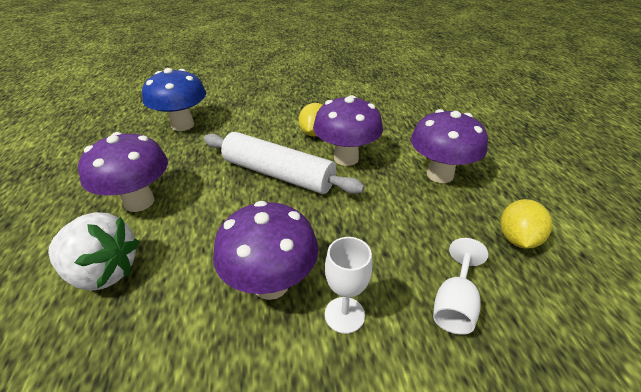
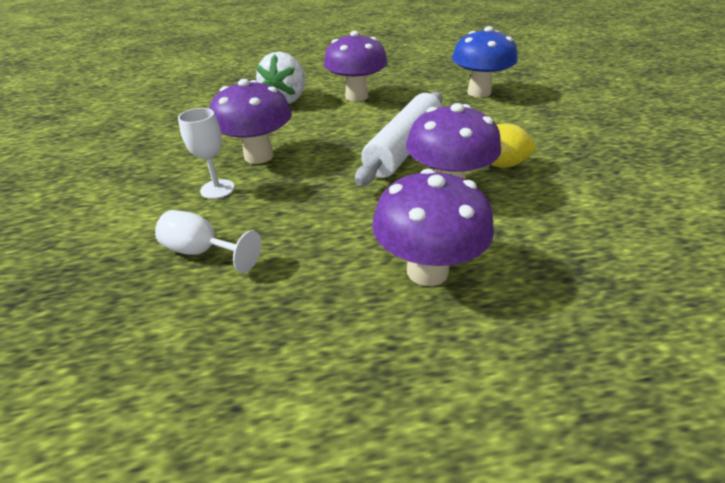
camera: 90 degrees right, 0 degrees up
yellow lemon [501,199,552,249] -> none

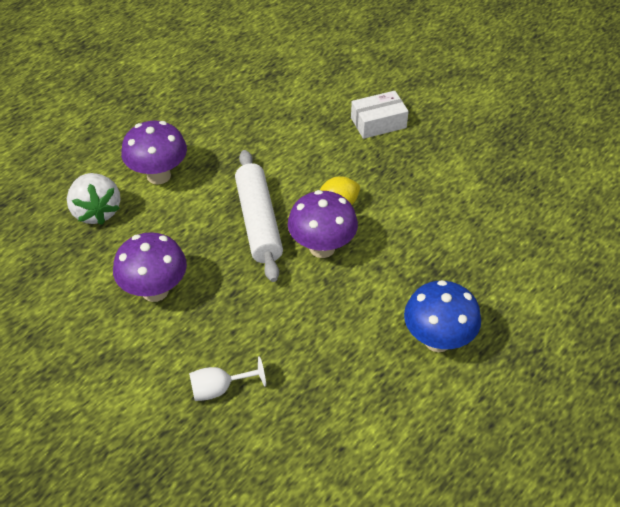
camera: 40 degrees left, 10 degrees up
white goblet [178,108,235,199] -> none
purple mushroom [372,168,494,286] -> none
blue mushroom [452,26,518,97] -> blue mushroom moved to [404,280,481,352]
none -> white box [351,91,409,139]

